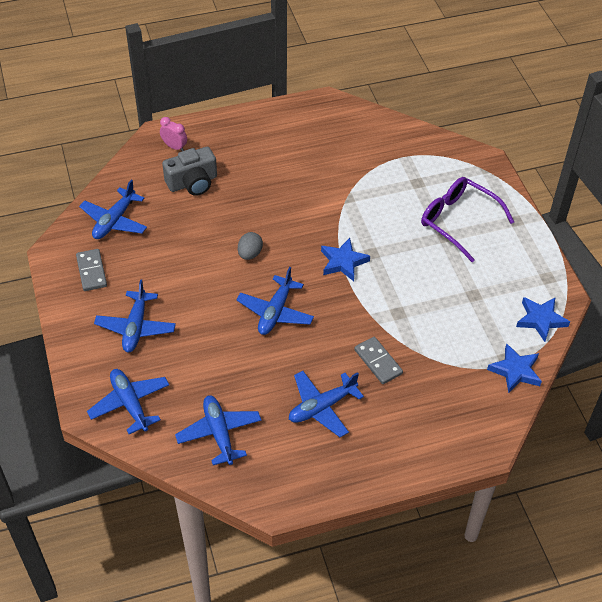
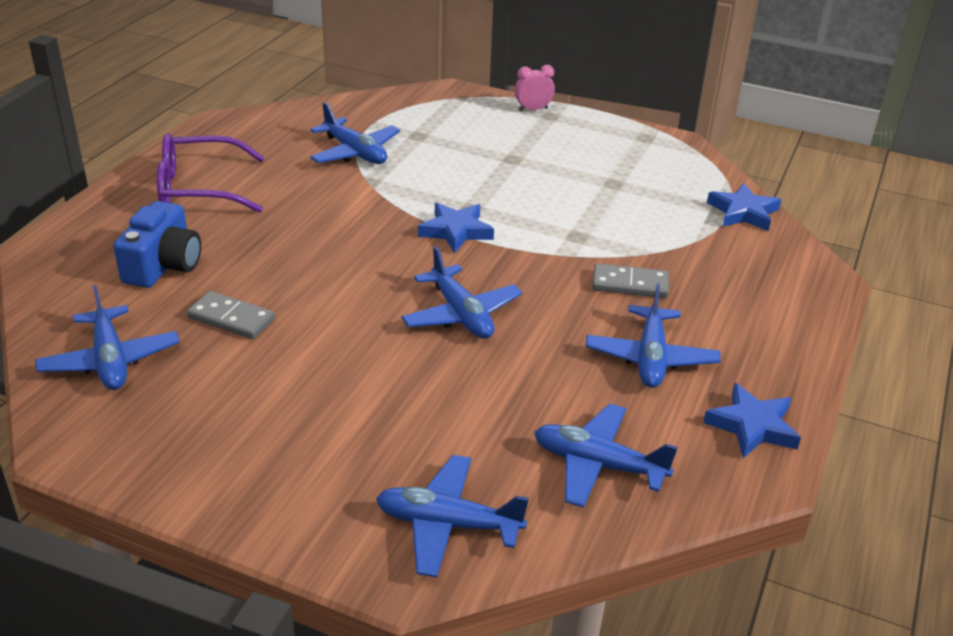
camera: 50 degrees left, 15 degrees down
grey domino [76,249,107,291] -> grey domino moved to [187,291,275,339]
blue plane [94,279,176,352] -> blue plane moved to [310,102,400,164]
pink clock [160,117,187,151] -> pink clock moved to [515,65,555,111]
grey camera [162,147,217,196] -> blue camera [113,201,201,288]
grey egg [238,232,263,260] -> none
purple glasses [421,177,514,262] -> purple glasses moved to [157,133,265,213]
blue star [516,297,570,342] -> blue star moved to [703,383,801,458]

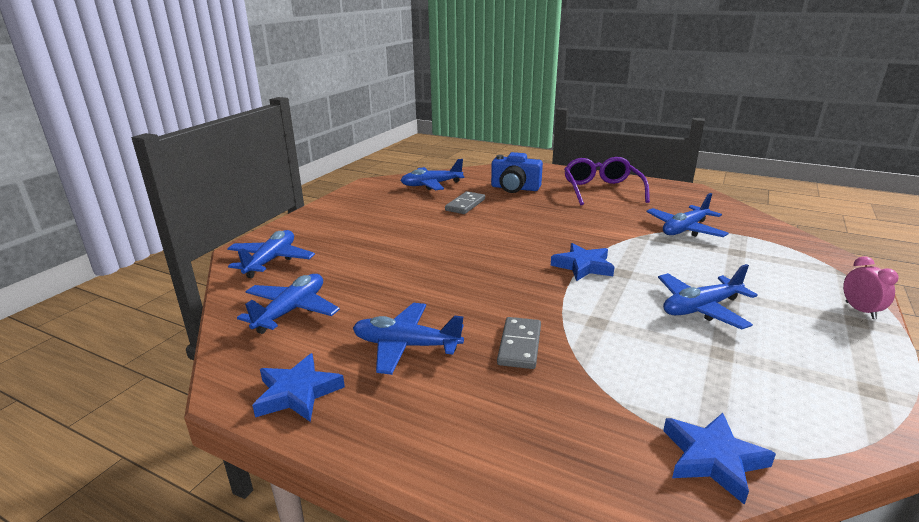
camera: 95 degrees right, 10 degrees down
blue plane [401,246,522,339] -> blue plane moved to [658,264,758,329]

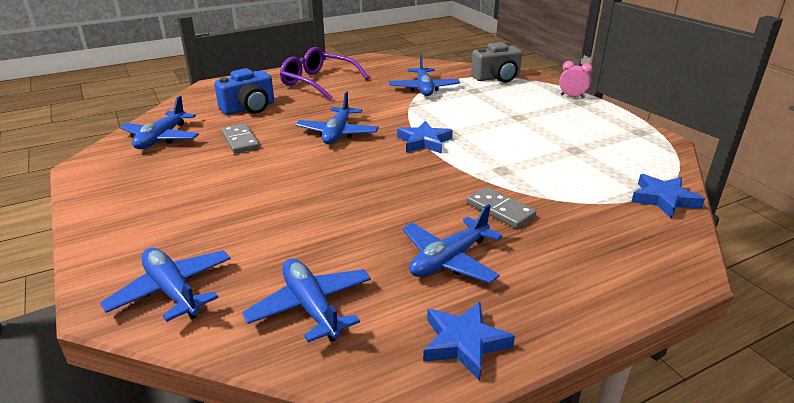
camera: 55 degrees left, 5 degrees up
blue plane [658,264,758,329] -> blue plane moved to [295,92,379,144]
none -> grey camera [471,42,522,83]

